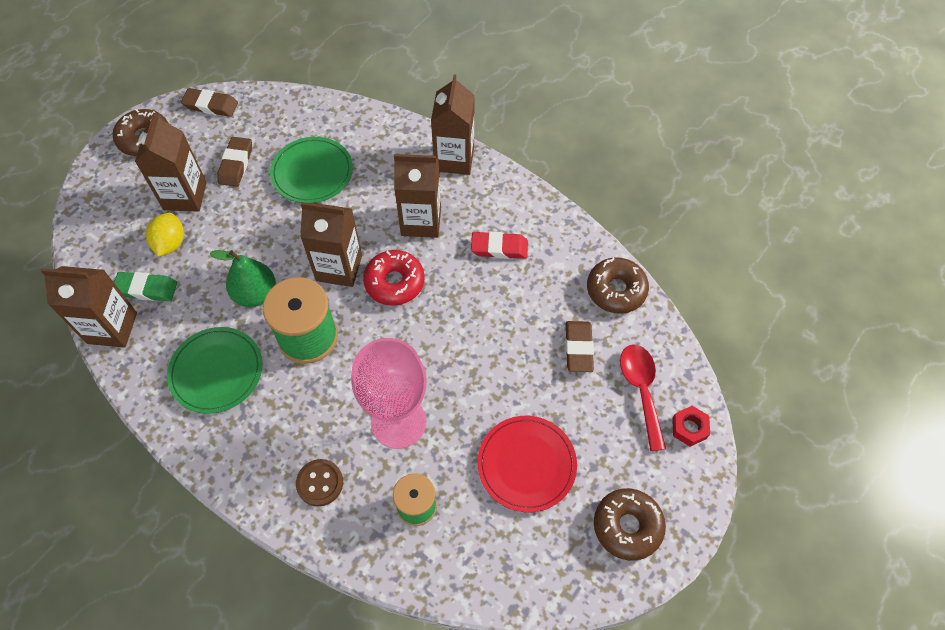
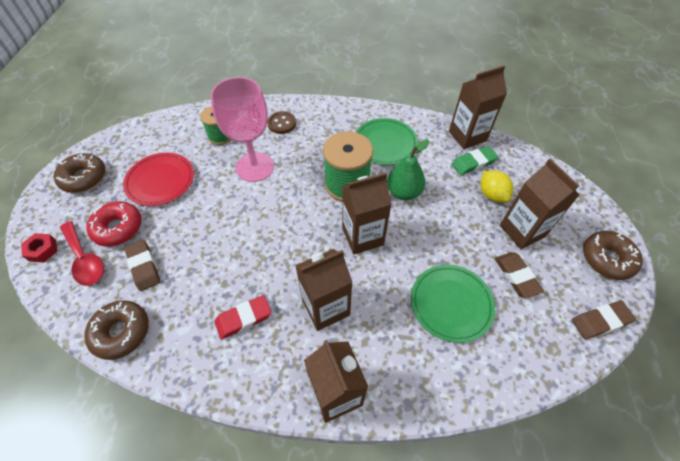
camera: 150 degrees right, 5 degrees down
red donut [363,250,425,306] -> red donut moved to [86,201,142,246]

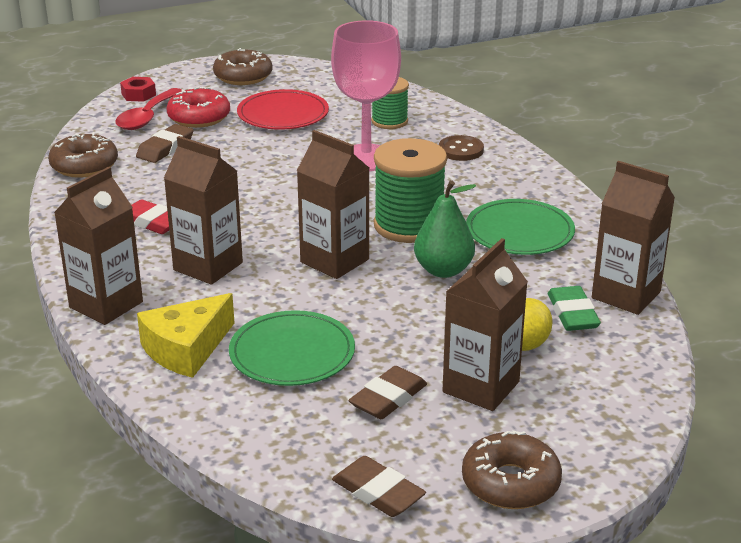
camera: 60 degrees right, 25 degrees down
green eraser [452,146,498,175] -> green eraser turned 45 degrees clockwise [548,286,601,331]
none -> yellow cheese [137,293,234,378]

